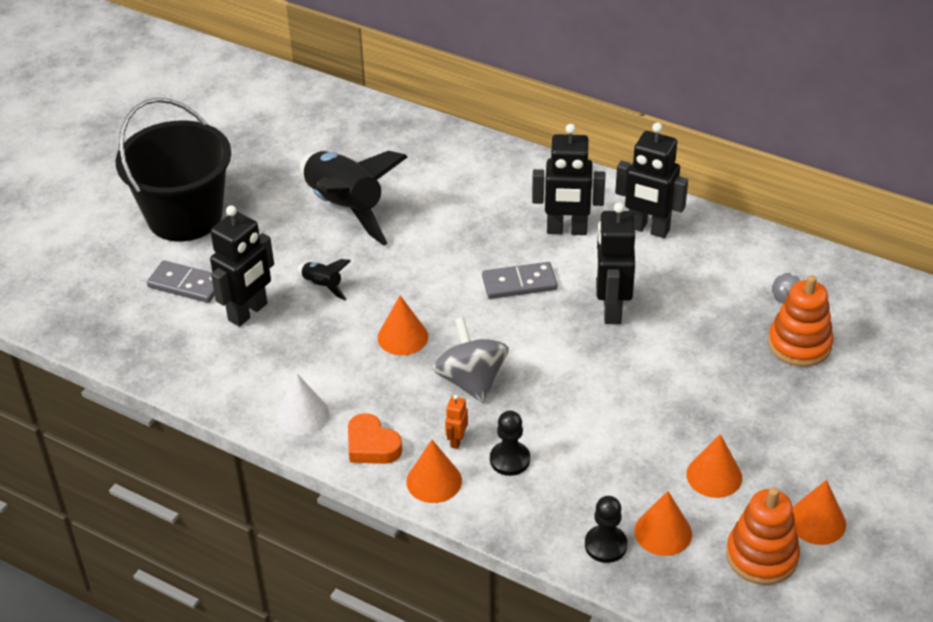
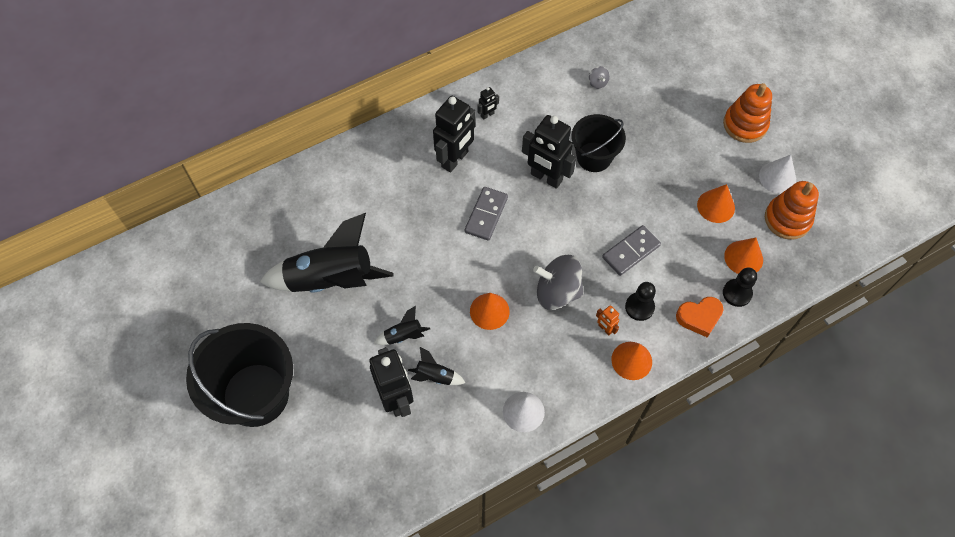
camera: 60 degrees left, 20 degrees up
grey domino [147,260,215,303] -> grey domino moved to [602,225,661,276]
orange heart [348,413,402,464] -> orange heart moved to [676,297,724,338]
black robot [615,123,688,238] -> black robot [477,87,499,120], size x0.45
orange stacking toy [768,275,834,367] -> orange stacking toy moved to [723,83,772,143]
orange cone [793,480,846,545] -> white cone [759,155,796,194]
none -> black rocket [408,347,466,385]
none -> black bucket [571,114,626,172]

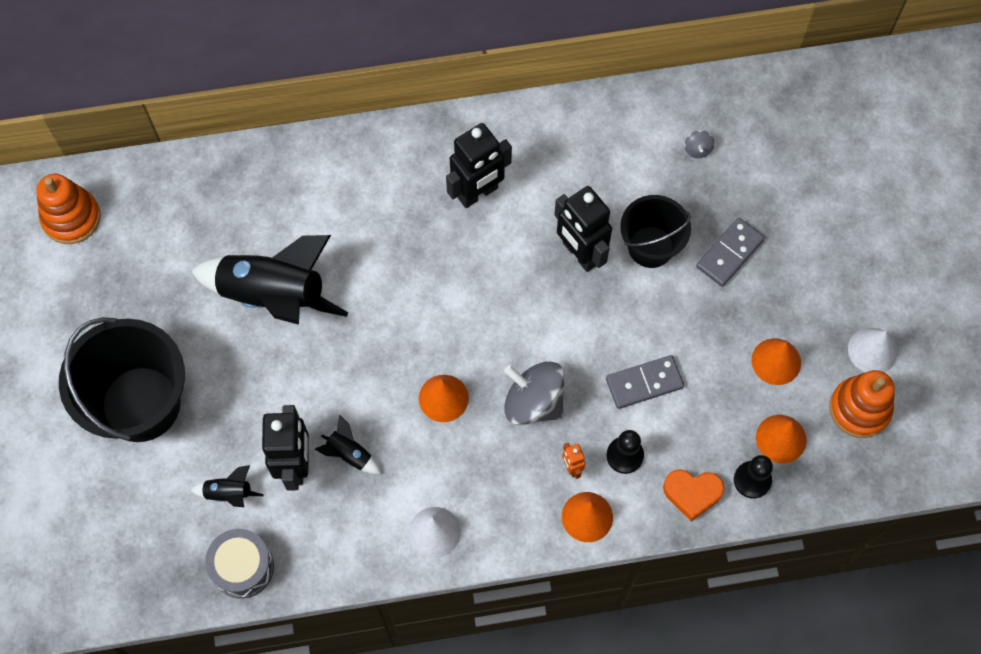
camera: 20 degrees right, 5 degrees up
black rocket [374,306,430,345] -> black rocket moved to [190,465,264,508]
grey domino [465,187,508,241] -> grey domino moved to [696,218,765,287]
black robot [477,87,499,120] -> none
orange stacking toy [723,83,772,143] -> orange stacking toy moved to [36,174,101,244]
none -> grey drum [205,529,274,599]

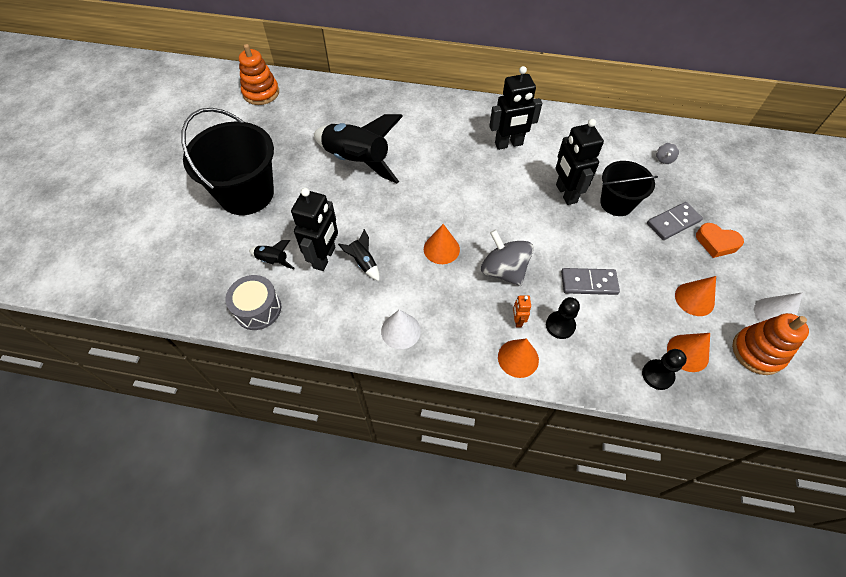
camera: 20 degrees right, 10 degrees down
orange heart [663,469,724,521] -> orange heart moved to [696,223,744,258]

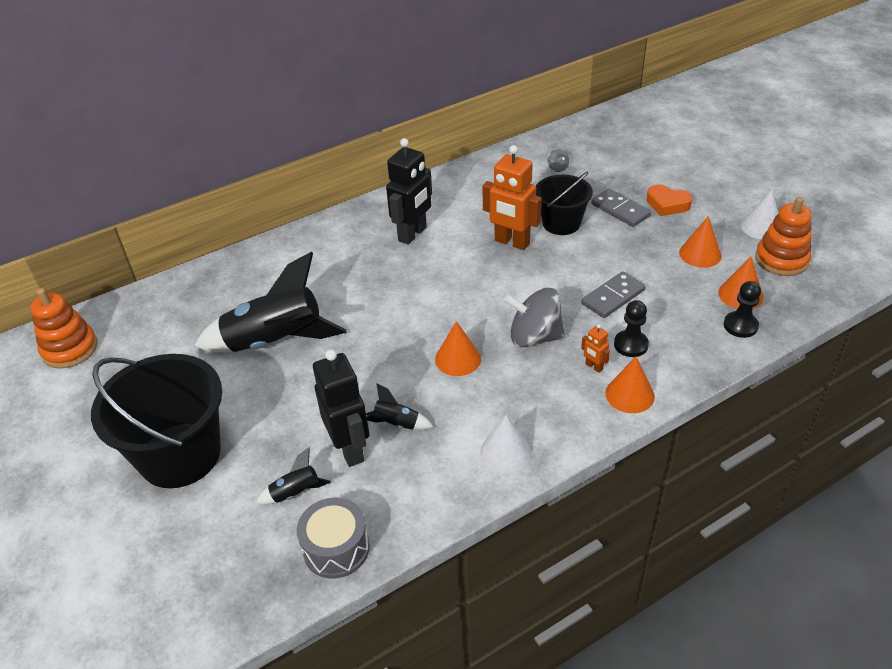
camera: 40 degrees left, 15 degrees down
black robot [556,119,604,205] -> orange robot [482,145,541,250]
grey domino [647,202,703,240] -> grey domino turned 60 degrees counterclockwise [591,189,651,227]
orange heart [696,223,744,258] -> orange heart turned 45 degrees clockwise [646,184,693,216]

